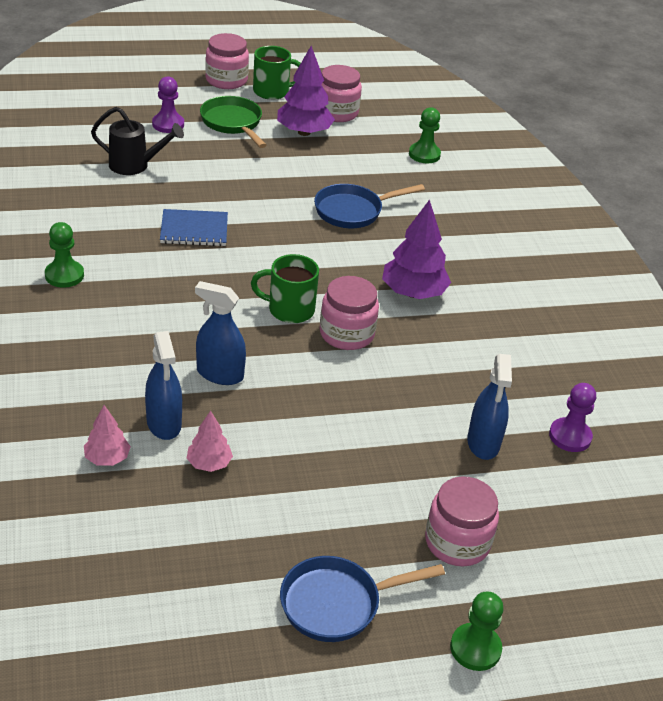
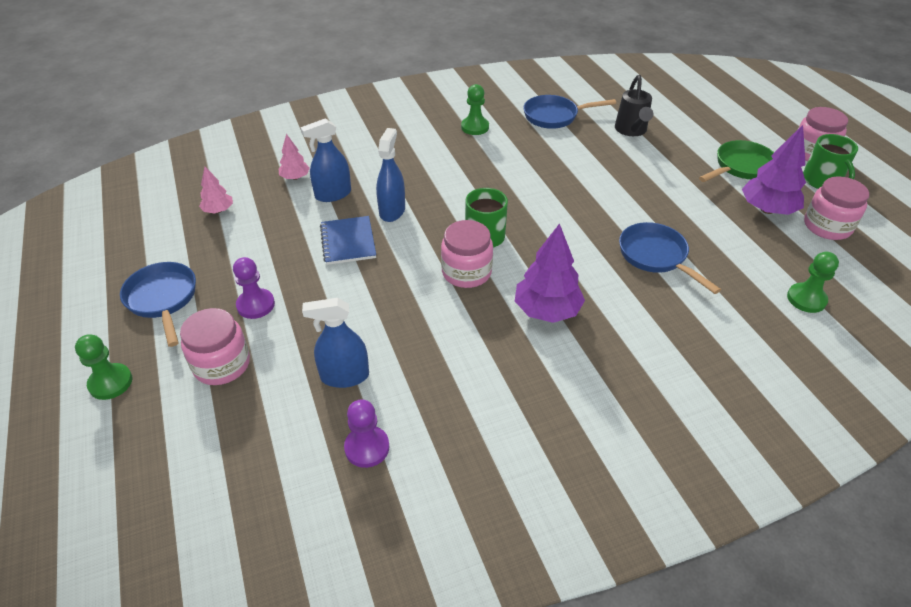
camera: 85 degrees right, 5 degrees up
purple pawn [152,76,184,133] -> purple pawn moved to [233,257,275,319]
blue notebook [160,209,228,246] -> blue notebook moved to [320,216,376,265]
pink tree [186,411,233,472] -> pink tree moved to [199,167,233,213]
none -> blue pan [524,95,616,129]

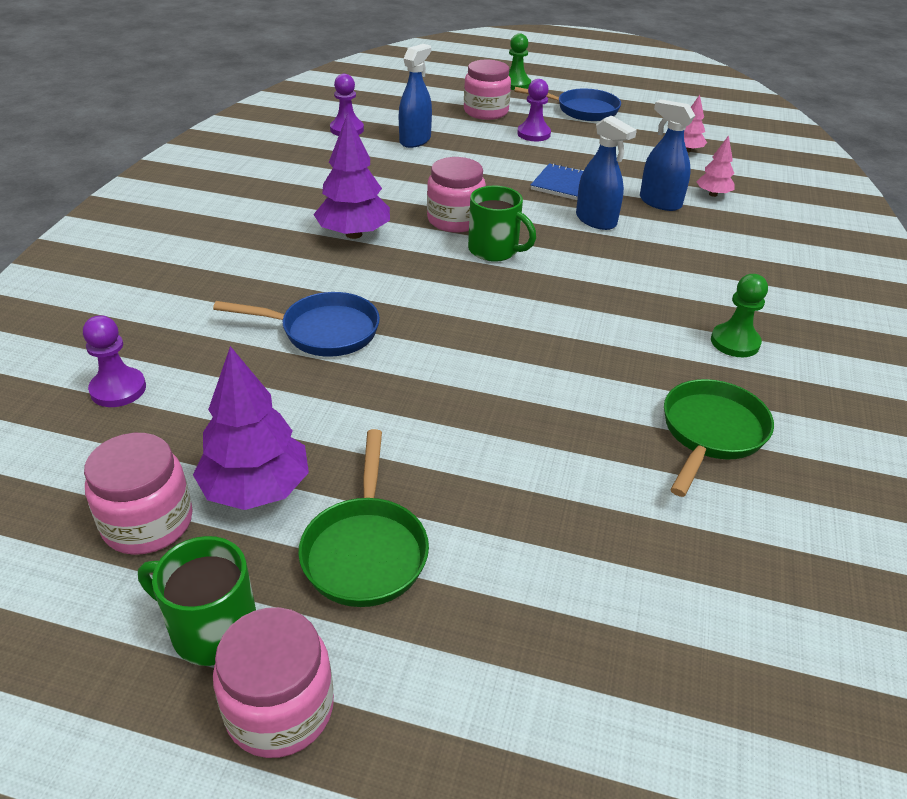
camera: 125 degrees right, 5 degrees down
blue spray bottle [300,118,351,202] -> blue spray bottle turned 60 degrees counterclockwise [640,99,695,211]
blue pan [524,95,616,129] -> green pan [664,379,774,497]
black watering can [615,75,653,136] -> none
green pawn [787,252,839,313] -> purple pawn [83,315,146,407]

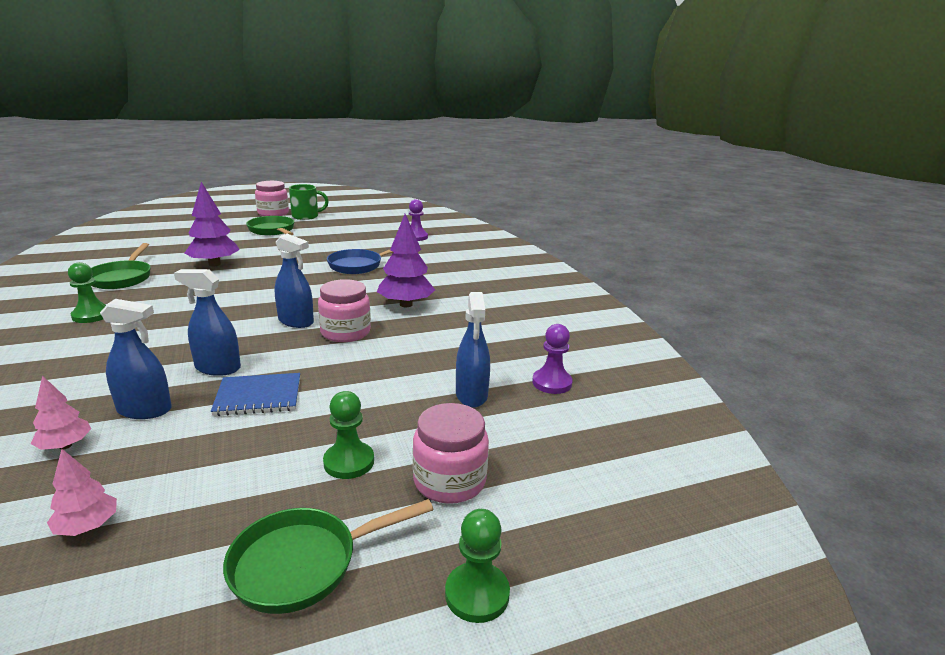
camera: 145 degrees right, 15 degrees down
pink jar [84,433,193,555] -> none
purple tree [193,346,309,510] -> purple tree moved to [184,182,240,267]
green mug [468,185,536,262] -> blue spray bottle [275,234,314,328]
blue pan [514,87,621,121] -> green pan [223,499,434,614]
purple pawn [517,79,551,141] -> green pawn [323,391,374,479]

